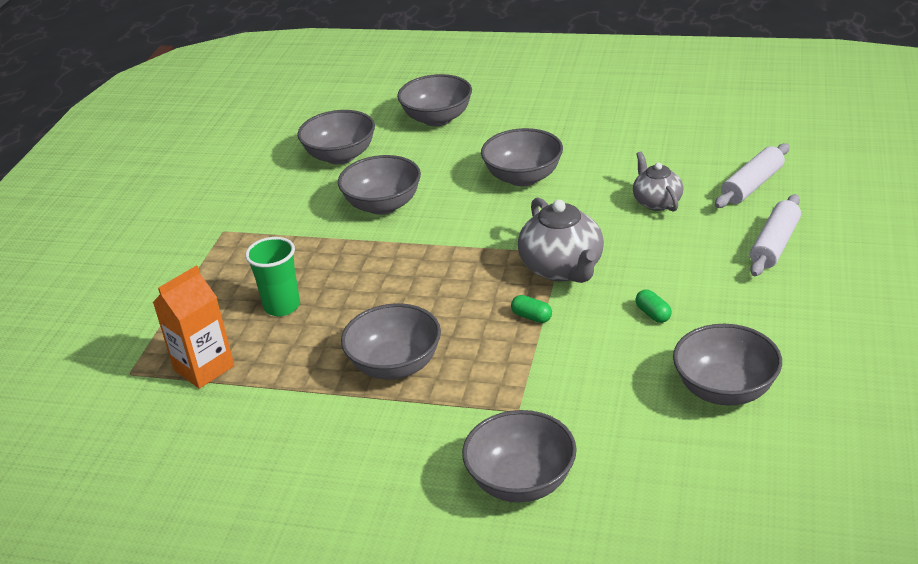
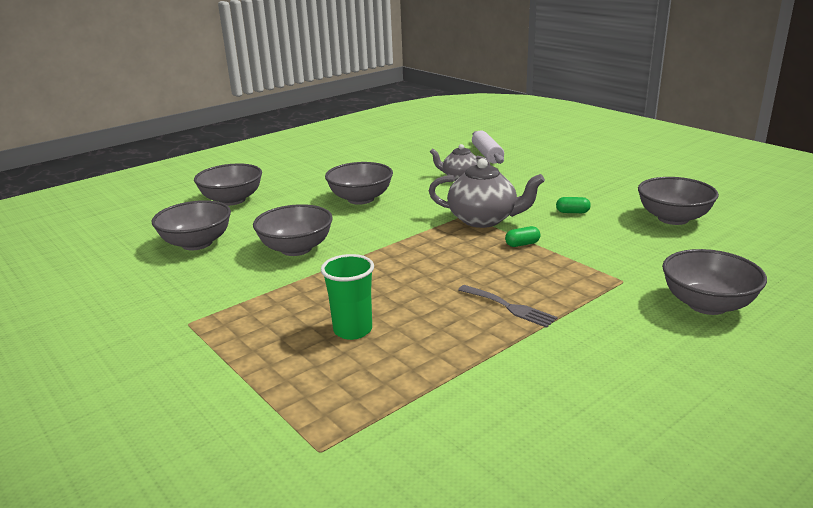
camera: 55 degrees left, 10 degrees down
orange carton [153,265,234,389] -> none
grey bowl [341,303,441,380] -> grey fork [458,285,558,328]
white rolling pin [750,194,801,276] -> none

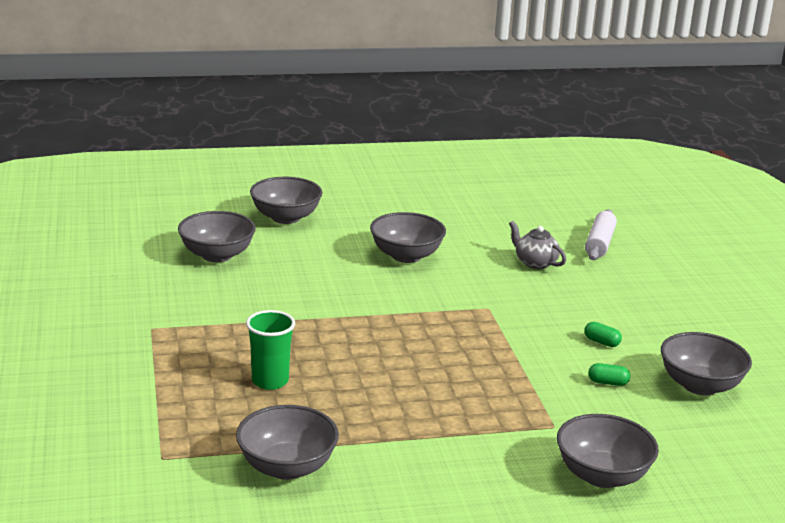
camera: 25 degrees right, 0 degrees up
grey bowl [253,204,333,256] -> grey bowl moved to [236,405,339,480]
grey teapot [429,158,545,228] -> none
grey fork [458,285,558,328] -> none
green capsule [505,226,540,247] -> green capsule moved to [588,363,630,386]

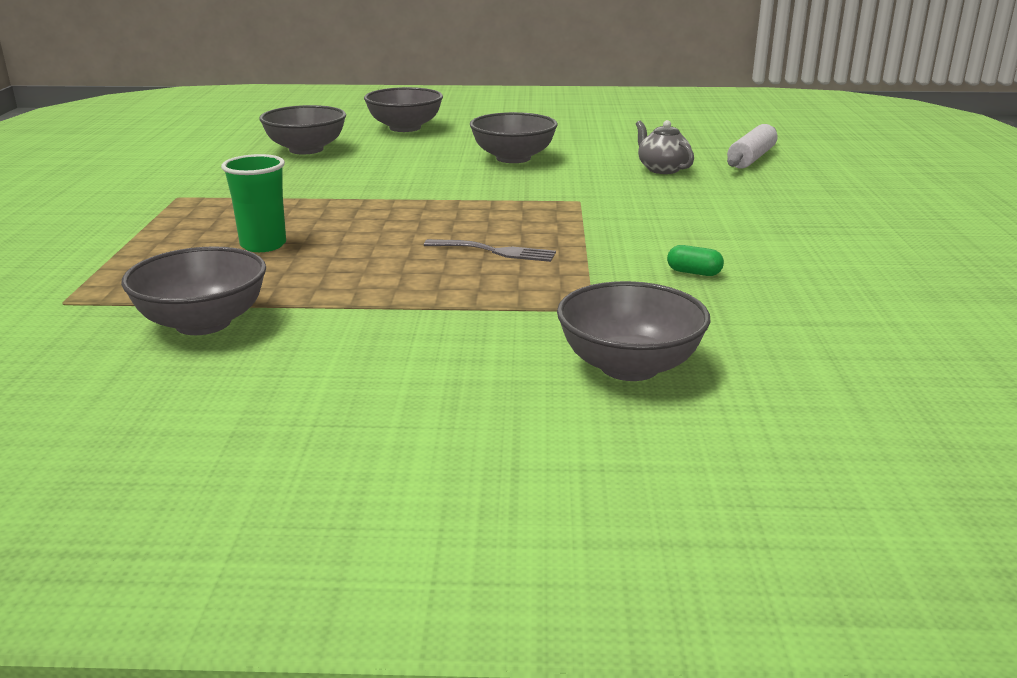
camera: 15 degrees right, 0 degrees up
green capsule [584,322,622,347] -> none
grey bowl [661,332,752,395] -> none
none -> grey fork [424,239,556,262]

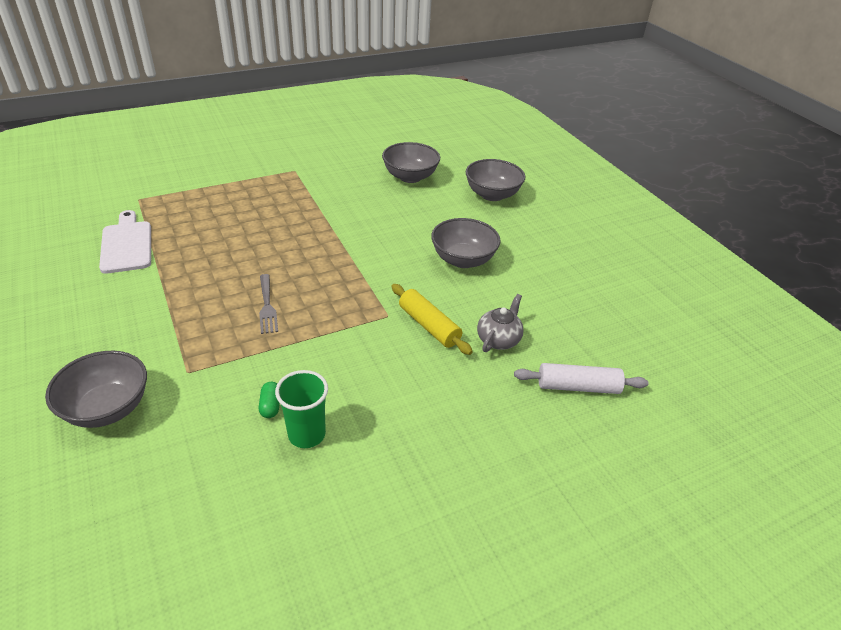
camera: 60 degrees right, 15 degrees up
grey bowl [121,246,266,335] -> white cutting board [99,210,151,274]
green cup [221,154,286,252] -> green cup moved to [275,370,328,448]
none -> yellow rolling pin [391,284,473,355]

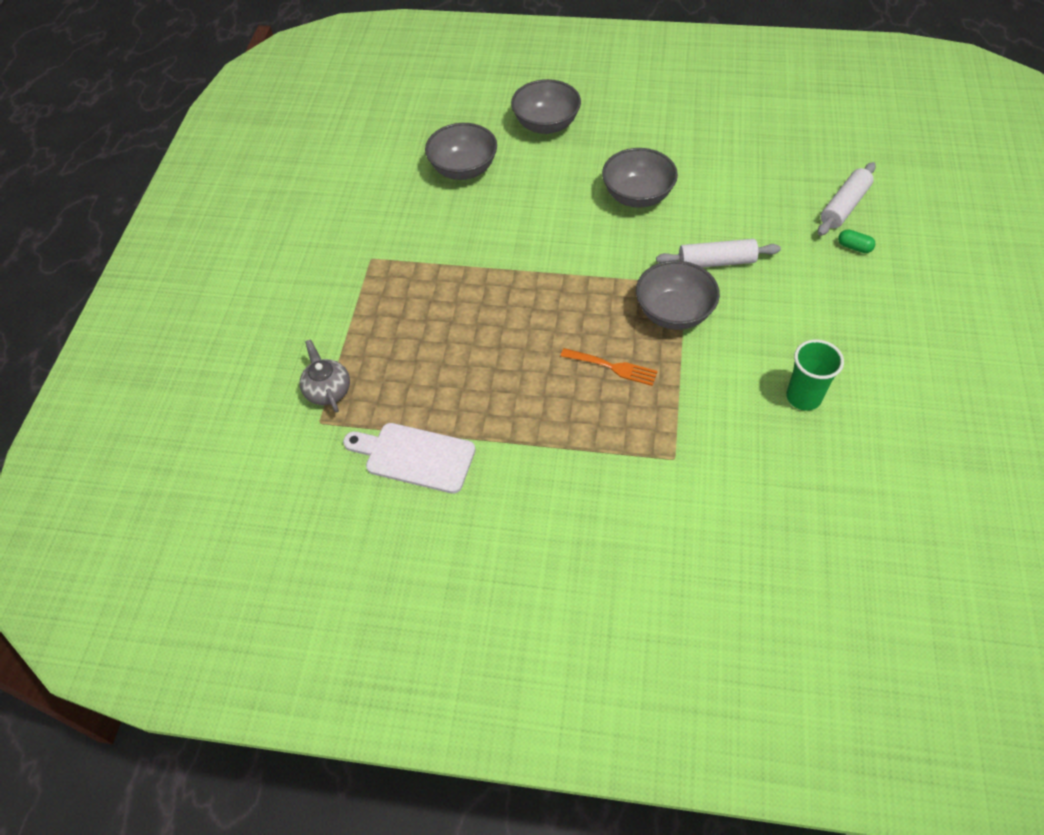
camera: 50 degrees left, 15 degrees up
grey bowl [45,351,147,428] -> grey bowl moved to [636,260,720,330]
grey fork [259,274,278,334] -> orange fork [561,348,658,386]
green capsule [259,382,280,418] -> green capsule moved to [838,229,875,253]
yellow rolling pin [391,284,473,355] -> white rolling pin [656,239,781,267]
grey teapot [477,294,524,352] -> grey teapot moved to [299,339,350,413]

